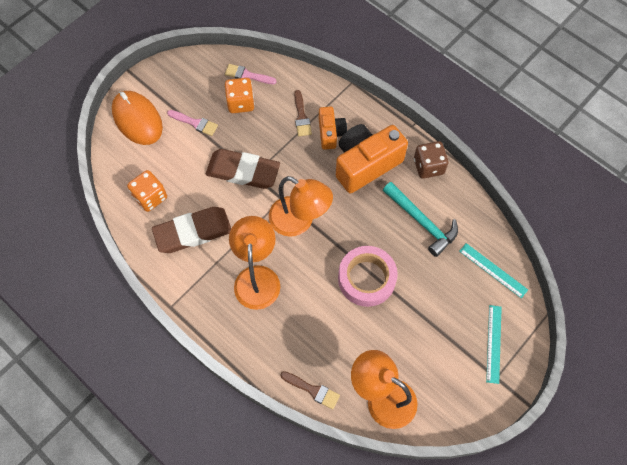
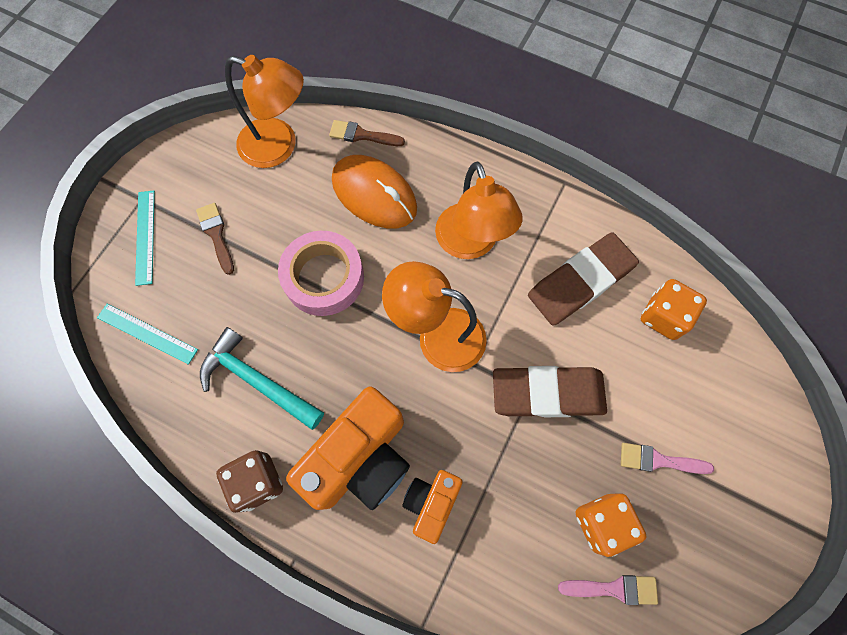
camera: 165 degrees right, 5 degrees up
orange mouse [112,91,163,145] -> orange mouse moved to [332,155,417,228]
brown brush [294,90,312,136] -> brown brush moved to [196,203,234,275]
orange camera [319,107,347,150] -> orange camera turned 45 degrees clockwise [402,470,463,544]

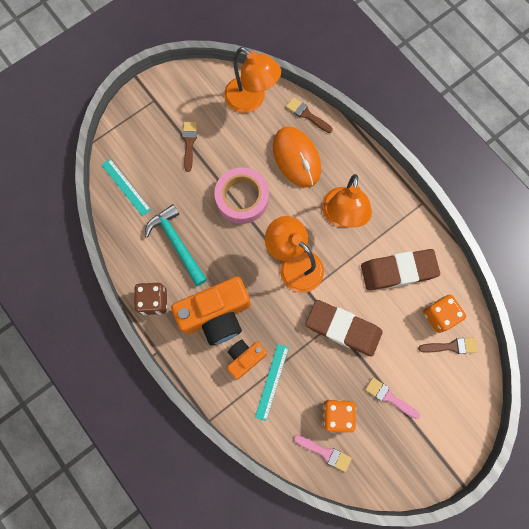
camera: 25 degrees right, 5 degrees up
turquoise ruler [135,191,155,286] -> turquoise ruler moved to [255,344,289,421]
none -> brown brush [418,337,478,354]

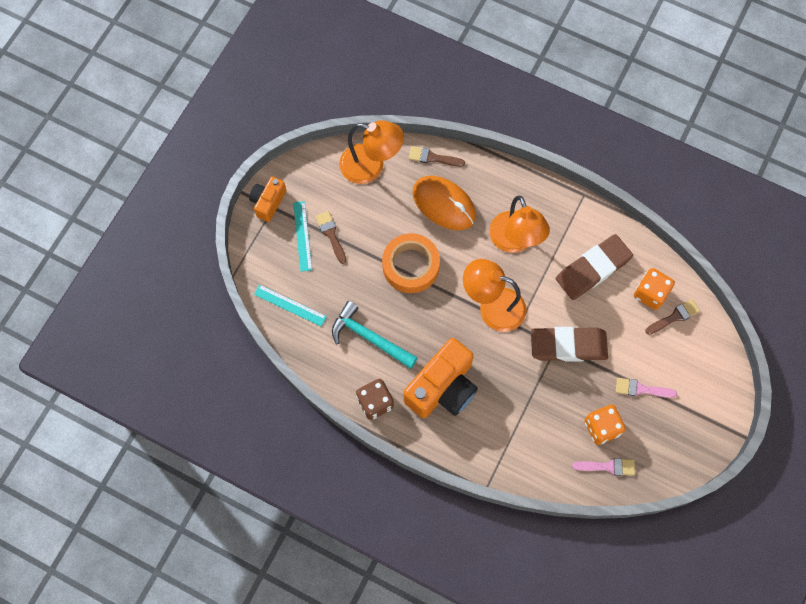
camera: 25 degrees left, 5 degrees down
pink tape [214,167,269,224] -> orange tape [382,233,440,293]
orange camera [227,340,267,380] -> orange camera moved to [249,177,286,222]
turquoise ruler [255,344,289,421] -> turquoise ruler moved to [293,201,312,272]

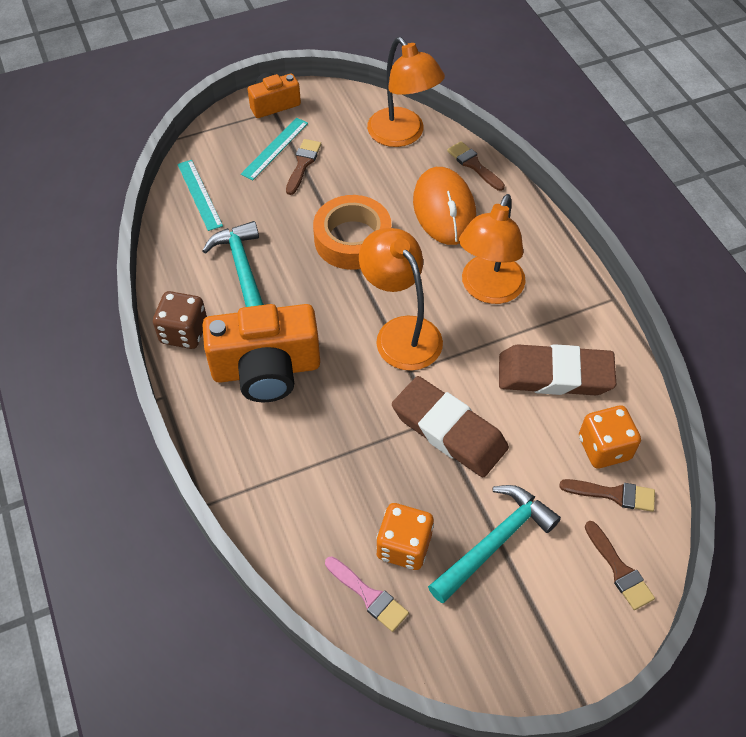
camera: 40 degrees right, 15 degrees down
pink brush [616,378,677,398] -> turquoise hammer [428,485,561,603]
none -> brown brush [585,521,655,610]

